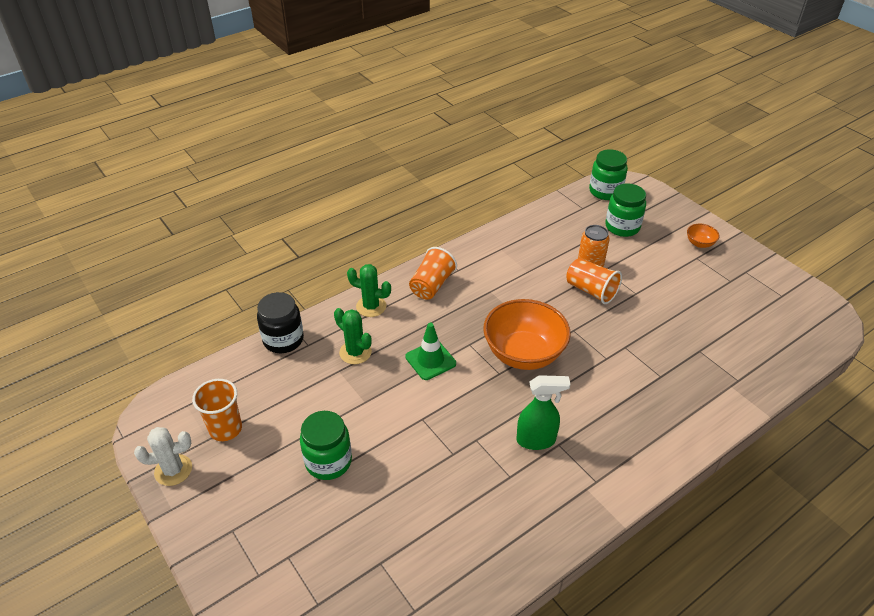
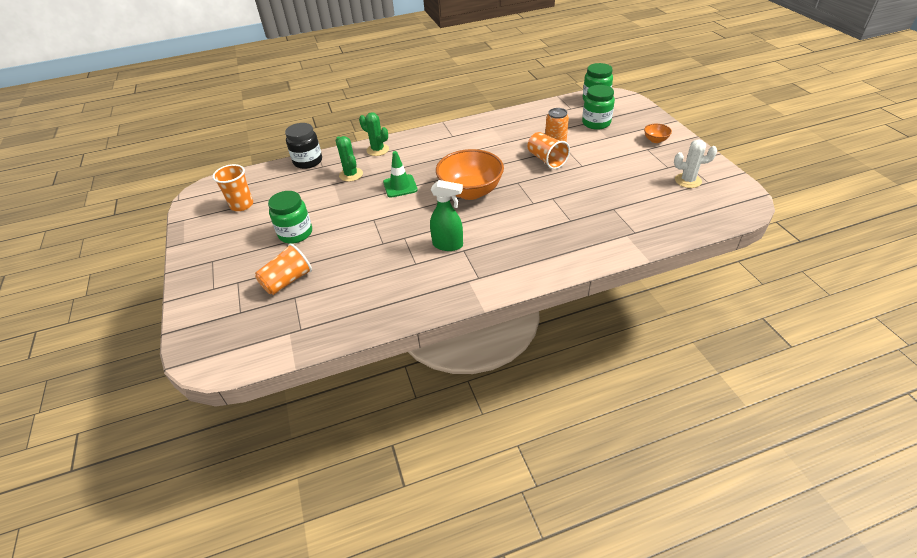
camera: 20 degrees right, 0 degrees up
white cactus [134,427,192,486] -> white cactus moved to [674,139,717,188]
orange cup [409,247,457,299] -> orange cup moved to [255,243,312,295]

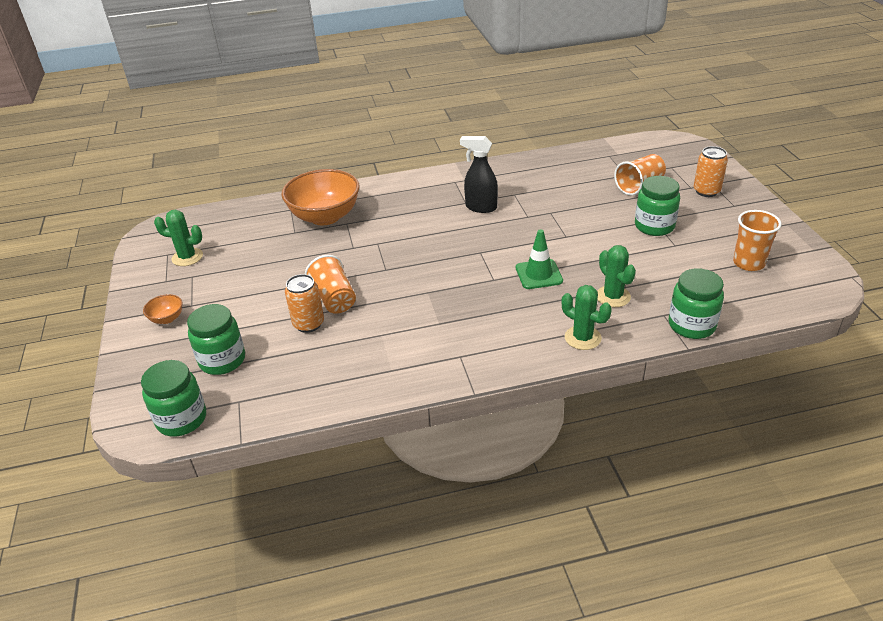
camera: 175 degrees left, 5 degrees down
black jar [285,123,322,169] -> green jar [669,268,724,339]
green spray bottle [430,180,463,251] -> black spray bottle [460,136,498,213]
orange bowl [436,149,504,200] -> orange bowl moved to [281,169,360,225]
white cactus [674,139,717,188] -> green cactus [154,210,203,266]
none -> orange can [694,146,728,197]

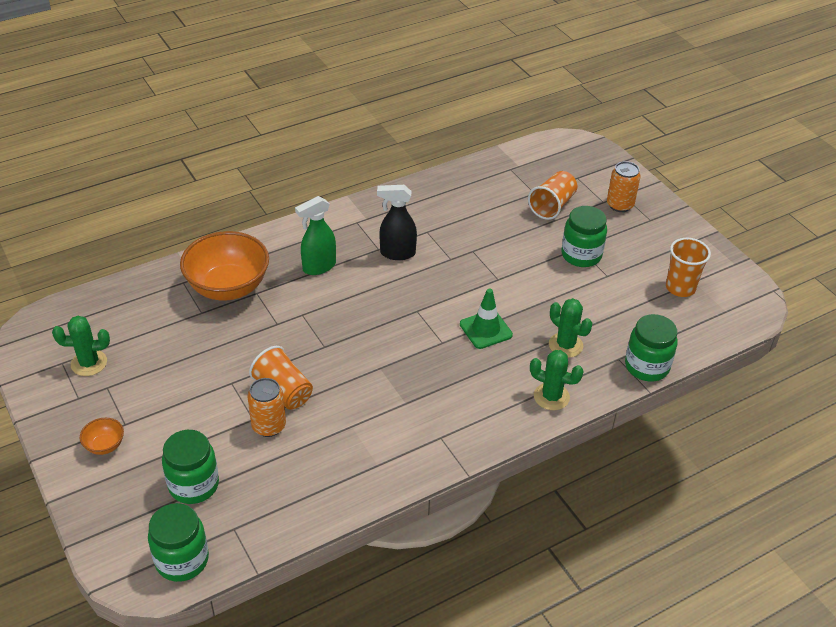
camera: 20 degrees left, 5 degrees up
none -> green spray bottle [295,196,336,275]

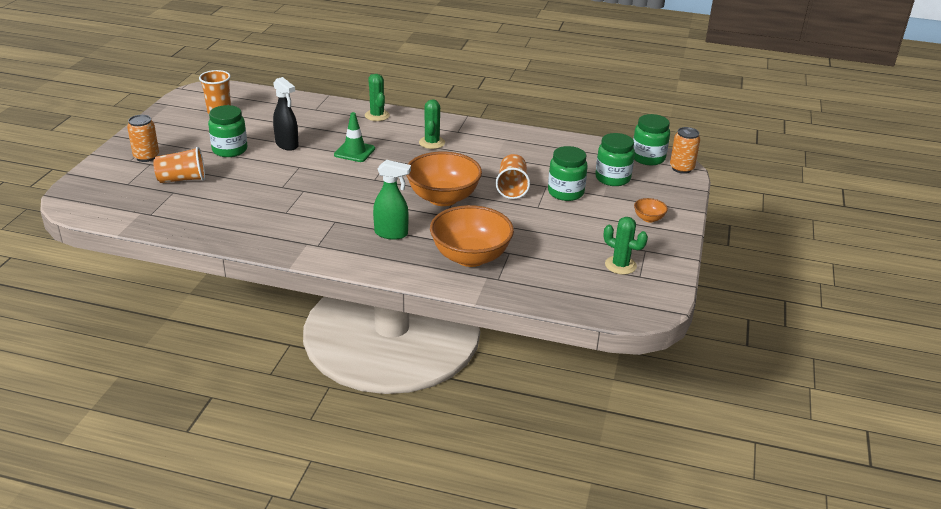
camera: 135 degrees left, 10 degrees down
orange can [247,378,286,437] -> orange can moved to [670,127,700,174]
black spray bottle [377,185,417,260] -> black spray bottle moved to [273,77,299,151]
green cactus [549,298,592,358] -> green cactus moved to [419,99,445,149]
green jar [625,314,678,382] -> green jar moved to [548,146,588,201]
none -> orange bowl [406,152,482,206]

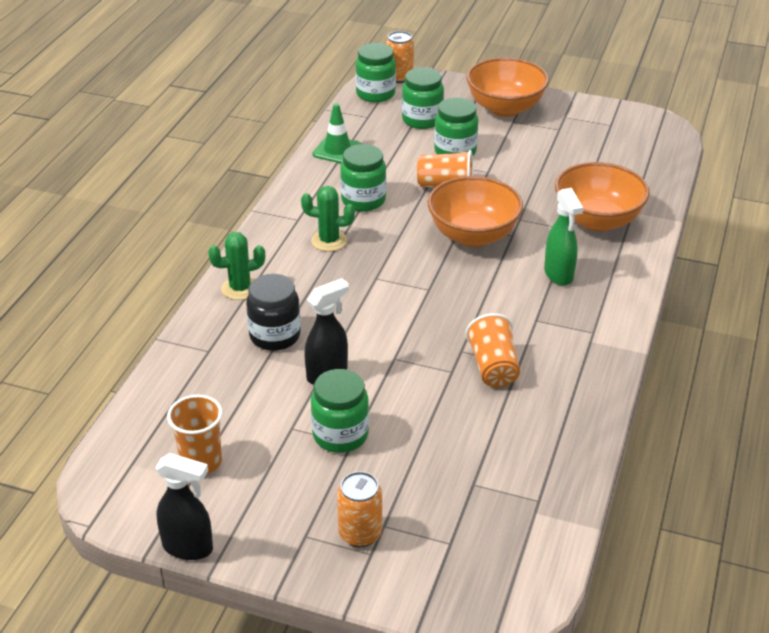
camera: 85 degrees left, 5 degrees up
orange cup [153,147,205,183] -> orange cup moved to [465,313,520,387]
green traffic cone [334,112,375,162] -> green traffic cone moved to [313,103,362,163]
green spray bottle [373,160,411,240] -> green spray bottle turned 150 degrees clockwise [544,188,583,286]
green cactus [604,217,648,274] -> none
orange bowl [634,198,668,223] -> orange bowl [466,57,549,117], size x2.32
none -> black spray bottle [155,453,213,560]
none -> black jar [246,274,301,351]
none -> green jar [340,144,386,211]

